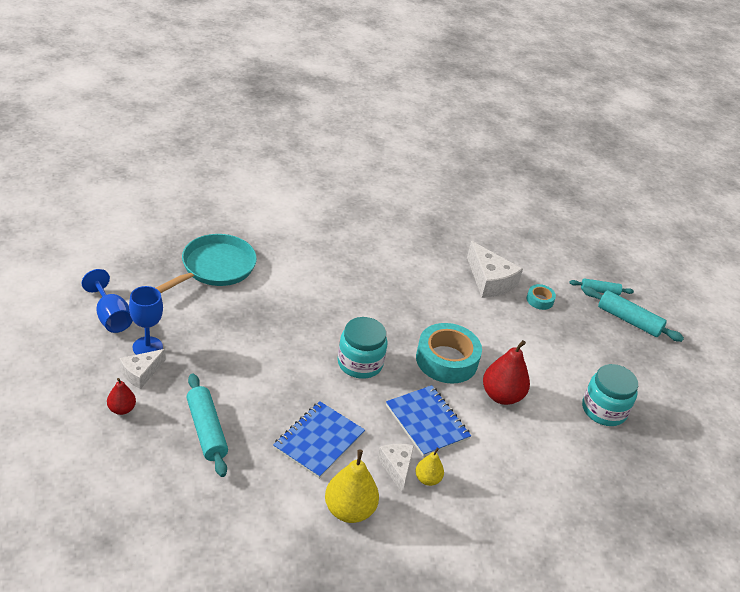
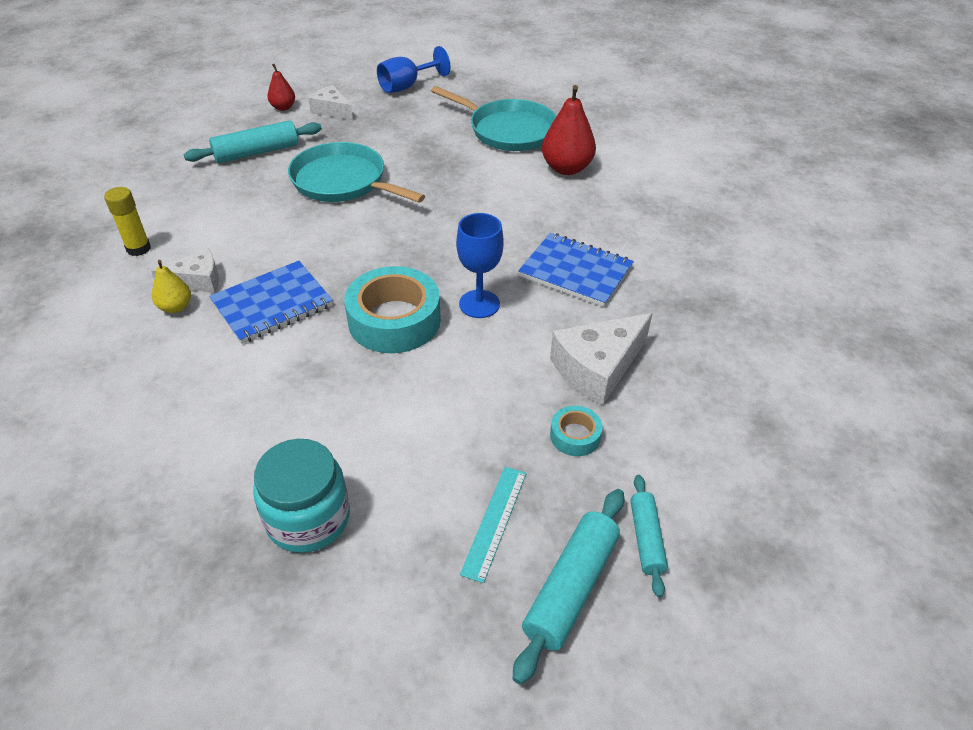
camera: 90 degrees right, 5 degrees up
blue goblet [129,286,163,355] -> blue goblet moved to [456,213,504,318]
blue notebook [273,401,365,479] -> blue notebook moved to [518,233,634,307]
yellow pear [325,449,379,523] -> yellow glue stick [104,187,151,256]
turquoise jar [337,317,388,379] -> none
red pear [483,340,530,405] -> red pear moved to [542,85,596,175]
none -> turquoise pan [288,142,425,202]
none -> turquoise ruler [460,467,527,583]

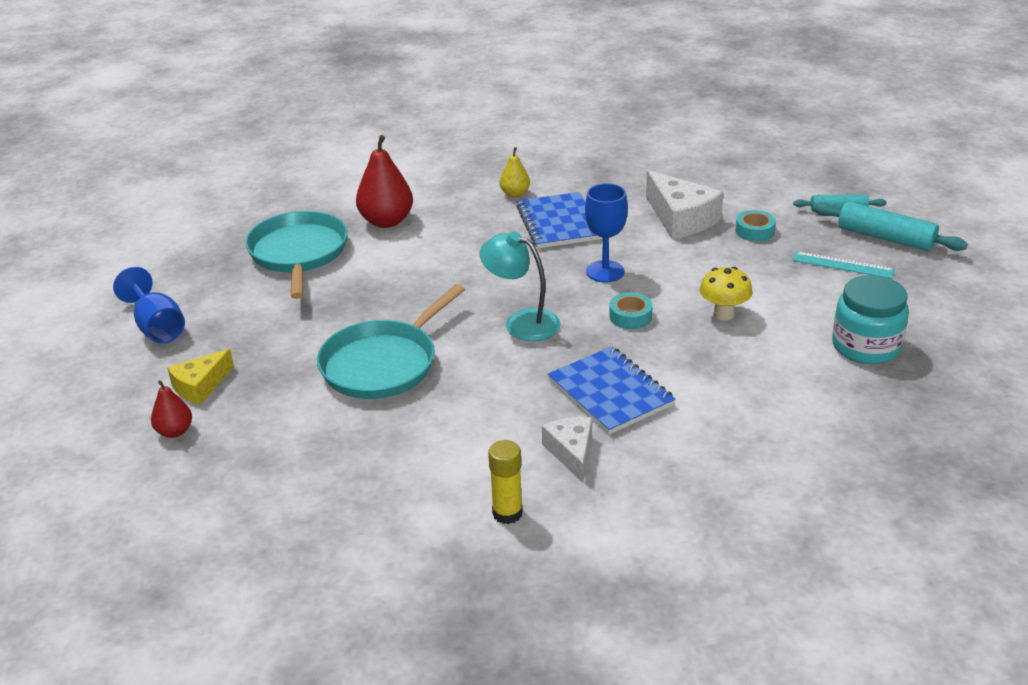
camera: 85 degrees left, 10 degrees down
yellow pear [152,260,191,313] -> yellow pear moved to [500,147,530,197]
turquoise rolling pin [184,120,322,163] -> none
white cheese [308,85,353,120] -> yellow cheese [167,349,234,405]
turquoise tape [344,266,441,353] -> turquoise tape [609,293,653,329], size x0.48
turquoise pan [431,86,556,151] -> turquoise pan turned 45 degrees counterclockwise [245,211,348,299]
blue notebook [518,233,634,307] -> blue notebook turned 45 degrees counterclockwise [516,192,602,249]
none -> turquoise lamp [480,232,561,341]
none -> yellow mushroom [700,267,753,321]

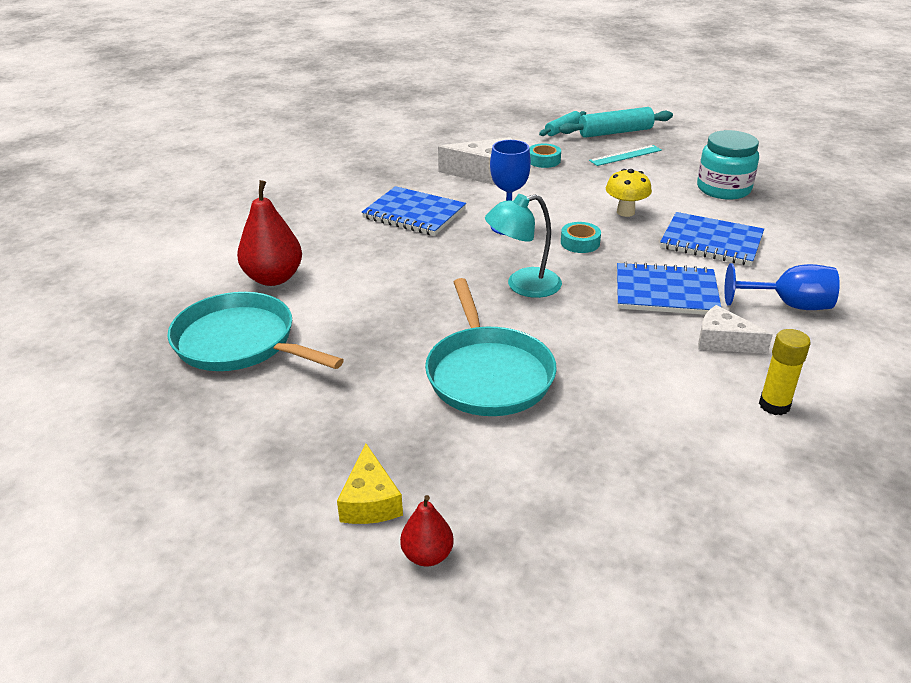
camera: 50 degrees left, 0 degrees up
blue goblet [113,267,185,344] -> blue goblet moved to [725,263,840,310]
yellow pear [500,147,530,197] -> none
none -> blue notebook [660,212,764,266]

